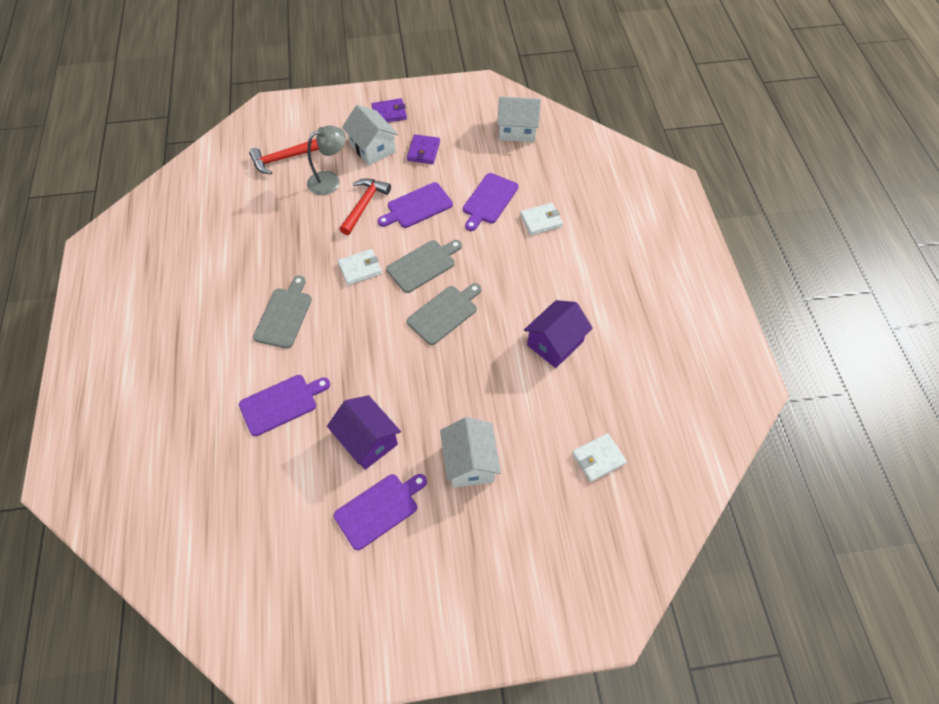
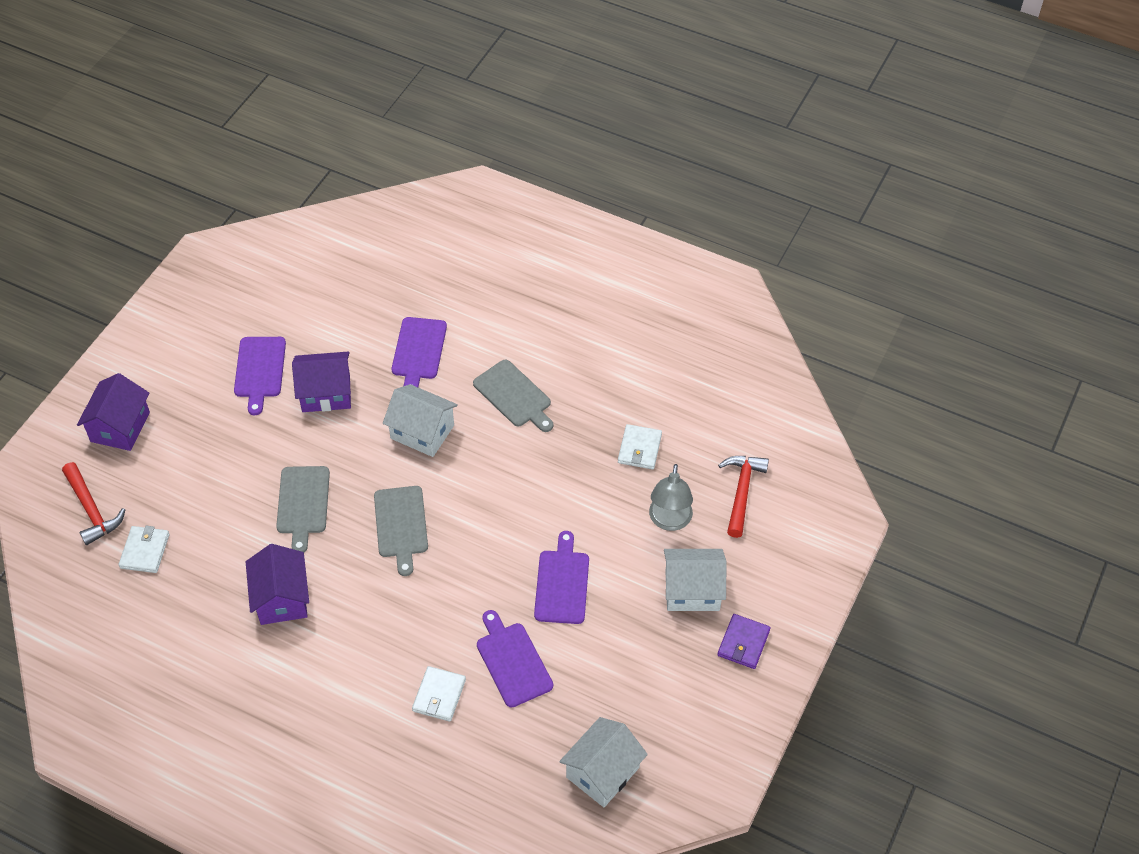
camera: 125 degrees right, 5 degrees down
white wallet [338,249,382,285] -> white wallet moved to [618,424,662,469]
red hammer [340,178,391,235] -> red hammer moved to [62,462,125,545]
grey cutting board [386,240,462,293] -> grey cutting board moved to [276,466,330,552]
purple wallet [407,134,440,164] -> none
white house [440,417,501,488] -> white house moved to [383,384,458,457]
none -> purple house [77,373,150,451]

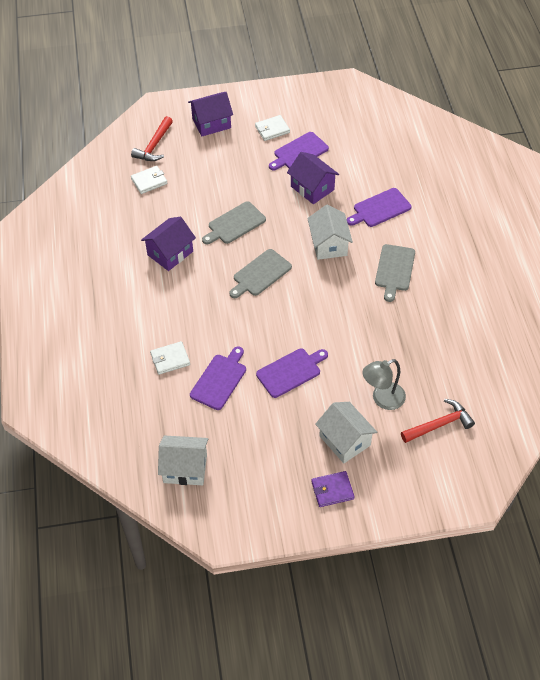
camera: 55 degrees right, 0 degrees up
white wallet [618,424,662,469] -> white wallet moved to [255,115,290,141]

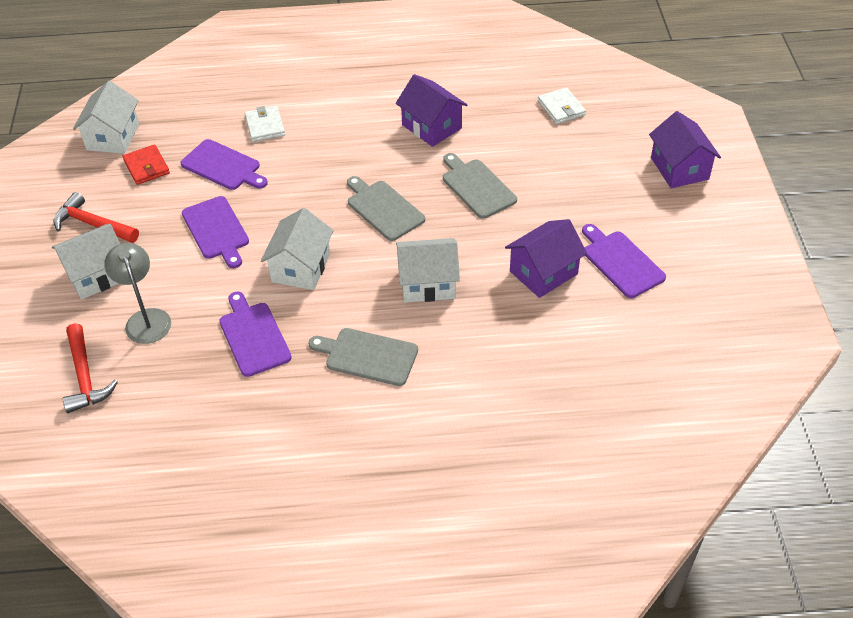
camera: 95 degrees right, 5 degrees down
red hammer [131,116,173,161] -> red hammer moved to [53,192,139,243]
white wallet [255,115,290,141] -> none
purple wallet [311,471,355,507] -> none
purple cutting board [347,188,411,227] -> purple cutting board moved to [219,292,292,377]
none -> red wallet [122,144,170,185]
none -> white house [261,208,334,290]

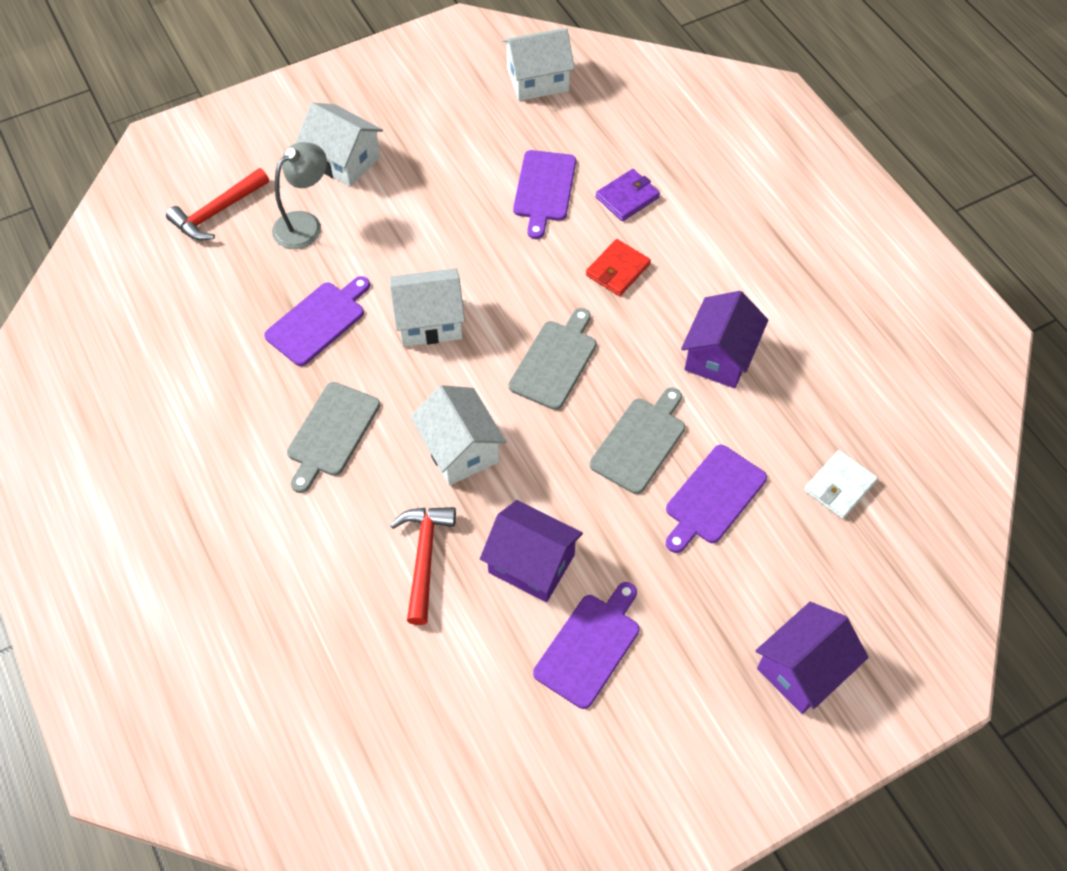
camera: 65 degrees right, 10 degrees up
red hammer [53,192,139,243] -> red hammer moved to [390,507,456,625]
red wallet [122,144,170,185] -> red wallet moved to [586,239,651,296]
purple cutting board [182,196,249,268] -> purple cutting board moved to [666,445,767,553]
white wallet [245,106,285,142] -> purple wallet [596,169,660,221]
grey cutting board [309,328,418,386] -> grey cutting board turned 150 degrees counterclockwise [287,382,380,493]

